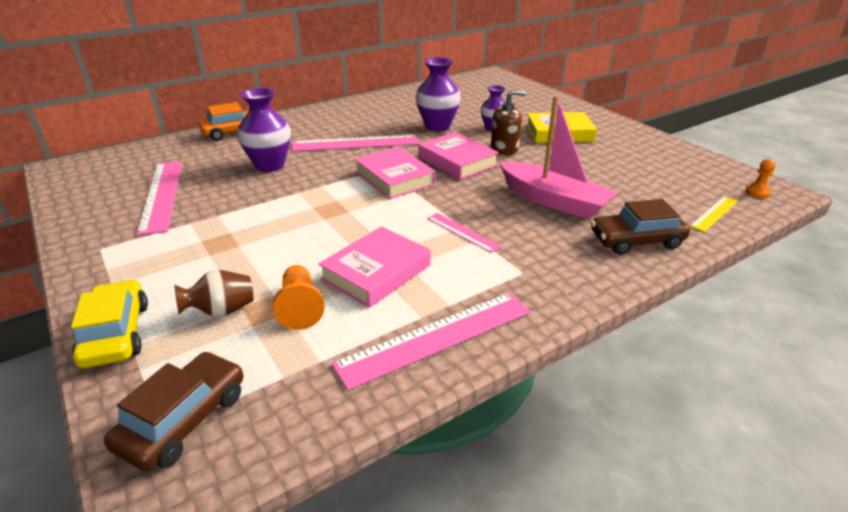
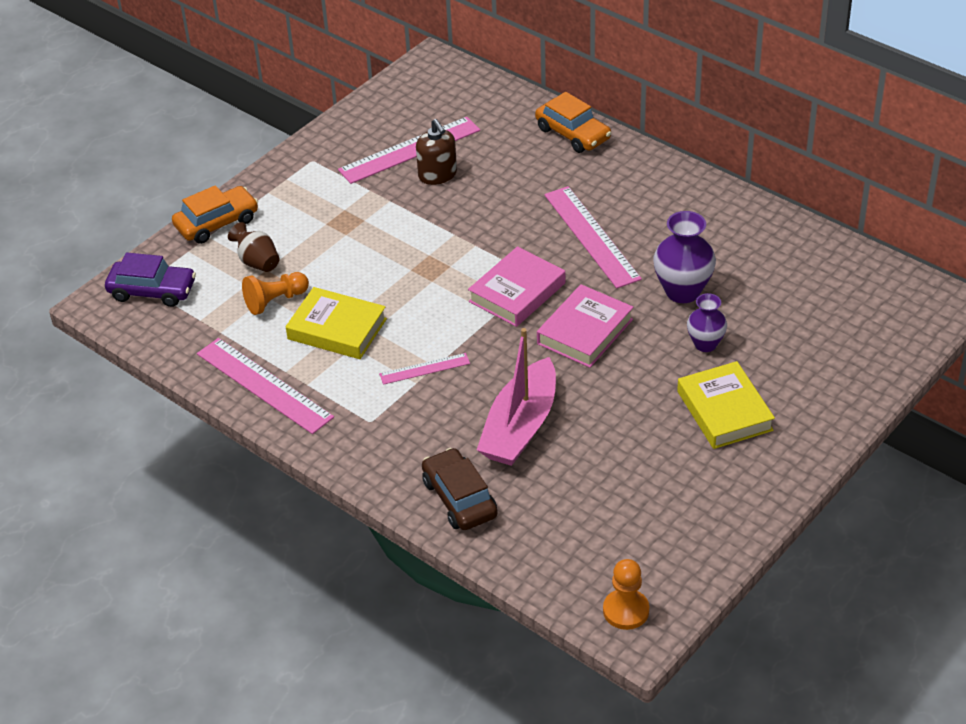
camera: 75 degrees right, 10 degrees up
yellow car [71,280,148,368] -> orange car [172,185,258,244]
brown car [104,351,243,471] -> purple car [105,253,196,307]
purple vase [237,88,291,172] -> none
pink book [318,226,431,308] -> yellow book [286,287,387,359]
pink ruler [427,213,502,253] -> pink ruler turned 45 degrees clockwise [379,353,470,385]
brown soap dispenser [491,90,526,155] -> brown soap dispenser moved to [416,119,457,185]
yellow ruler [690,196,738,232] -> none
orange pawn [745,159,776,198] -> orange pawn [603,559,649,630], size x1.57

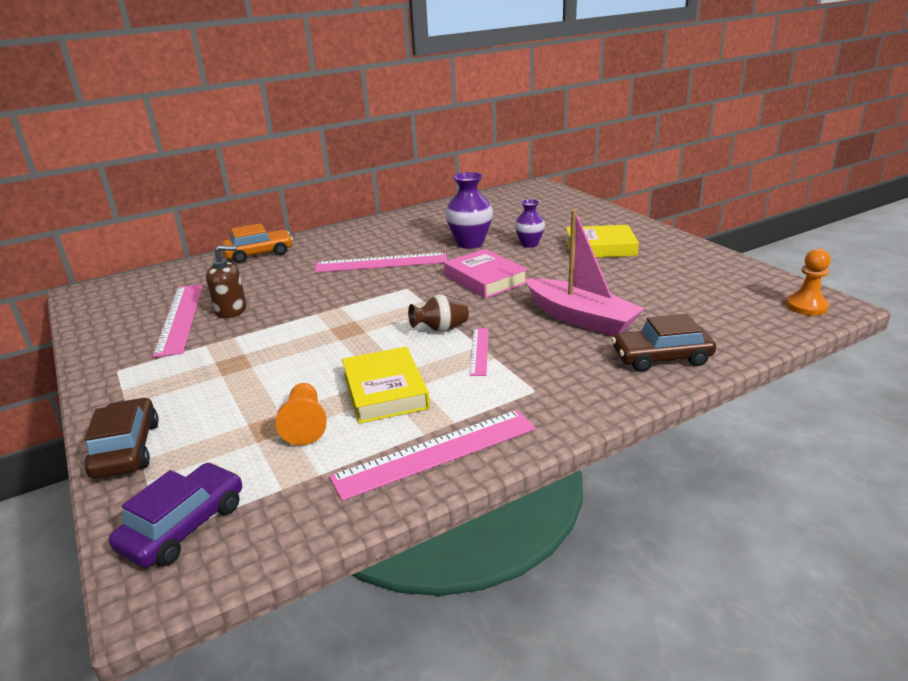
camera: 70 degrees left, 15 degrees down
orange car [172,185,258,244] -> brown car [85,397,159,479]
brown vase [228,222,280,272] -> brown vase moved to [408,294,469,332]
yellow book [286,287,387,359] -> yellow book turned 60 degrees counterclockwise [342,347,430,424]
pink book [468,246,565,327] -> none

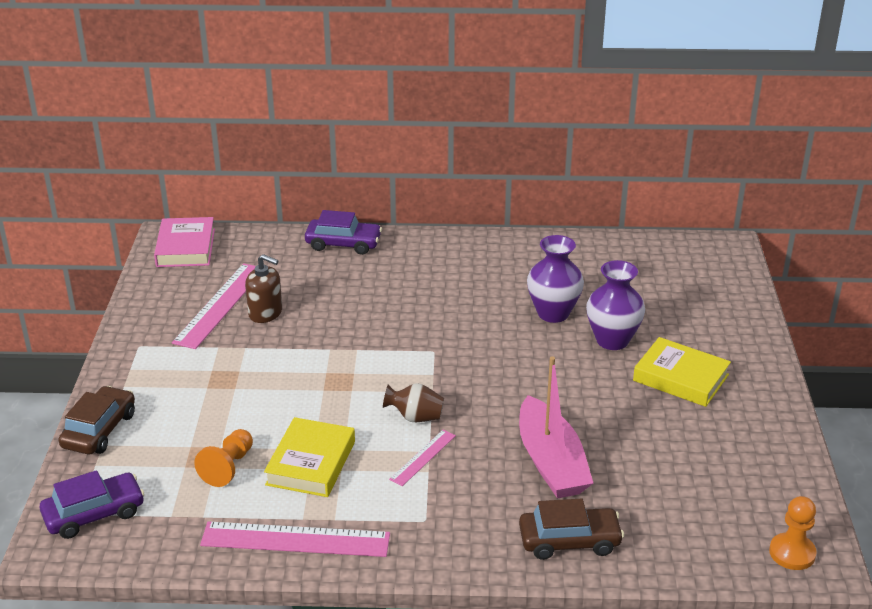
camera: 30 degrees right, 5 degrees up
orange car [222,223,293,263] -> purple car [305,210,382,255]
pink ruler [314,252,447,273] -> none
pink book [444,249,528,298] -> pink book moved to [154,217,215,267]
purple vase [515,199,545,248] -> purple vase [586,260,645,350], size x1.59
brown car [612,314,716,372] -> brown car turned 150 degrees clockwise [519,499,624,560]

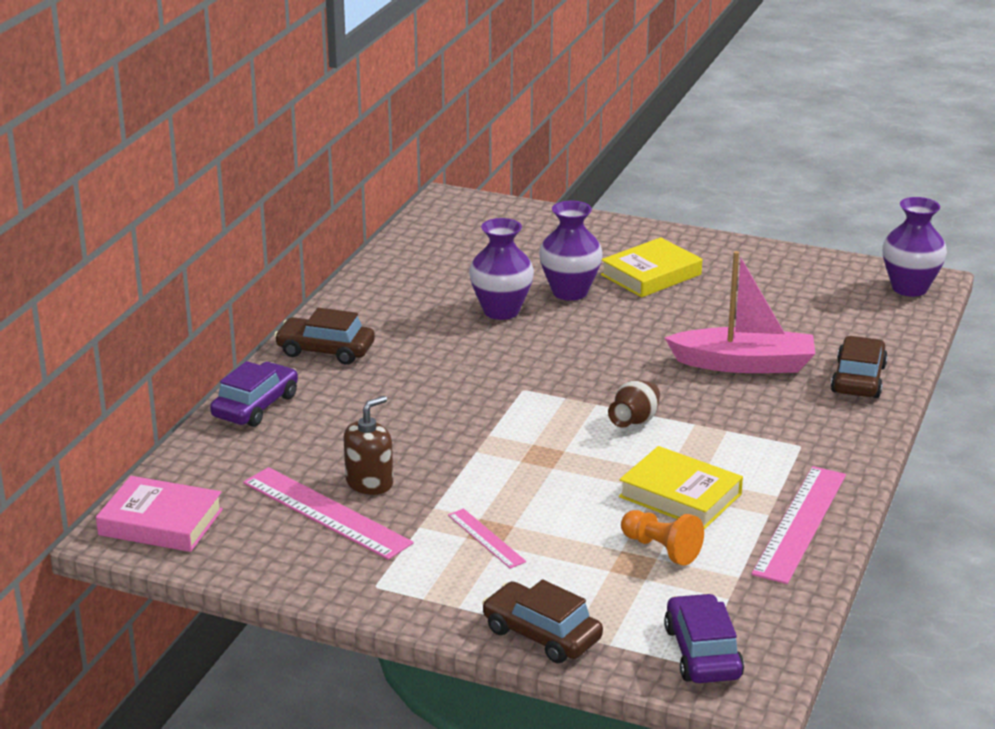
camera: 70 degrees left, 5 degrees down
pink ruler [389,430,456,486] -> pink ruler moved to [448,509,526,569]
orange pawn [769,496,817,570] -> purple vase [882,197,947,297]
none -> brown car [274,308,375,365]

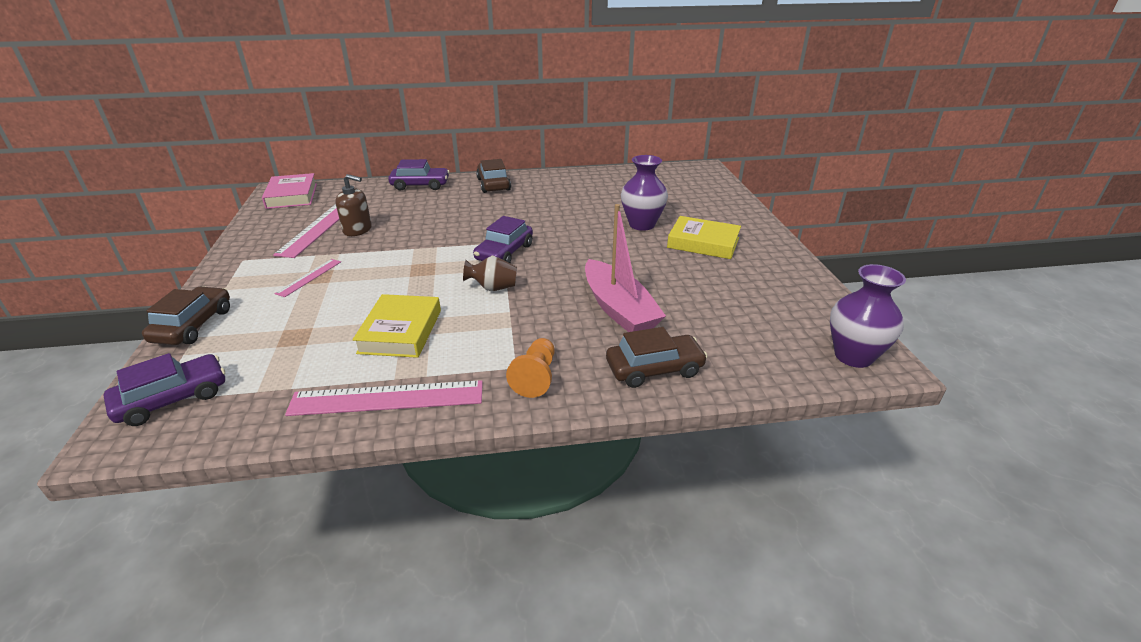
camera: 60 degrees right, 5 degrees up
purple vase [469,218,534,320] -> none
orange pawn [621,510,704,566] -> orange pawn moved to [506,338,555,398]
none -> purple car [473,216,533,263]

